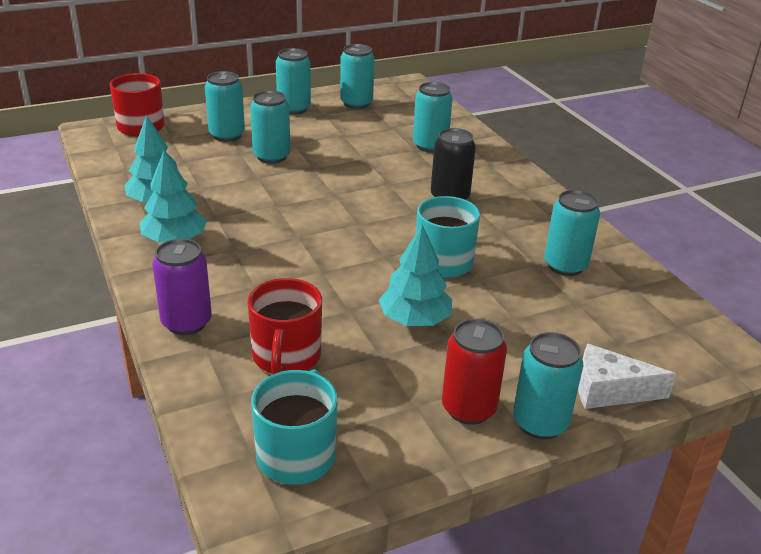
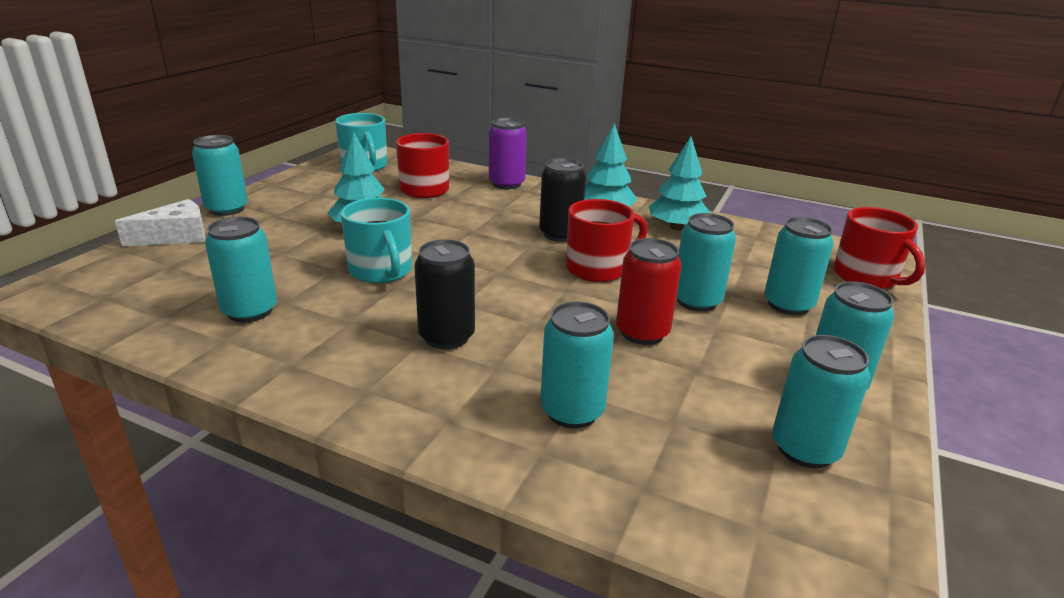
camera: 140 degrees right, 5 degrees down
red can [442,319,507,425] -> red can moved to [616,238,682,345]
none -> black can [539,158,586,242]
none -> red mug [566,199,647,282]

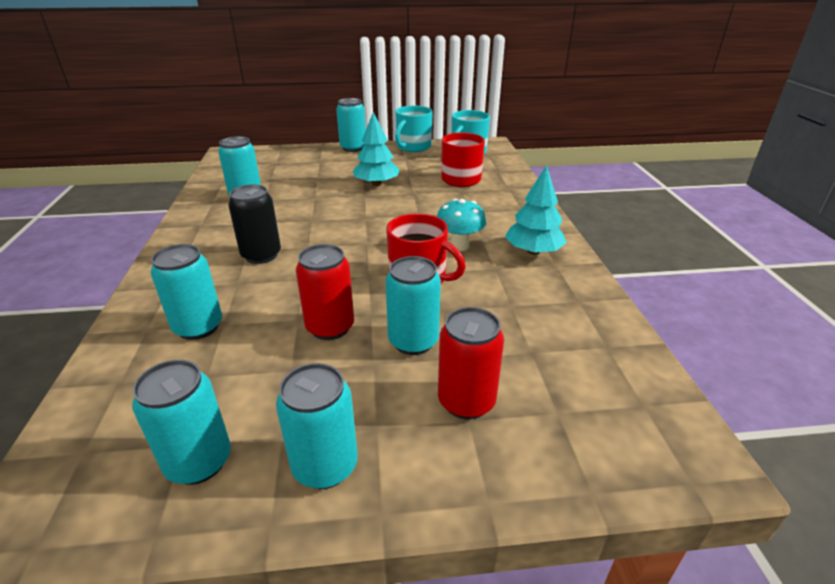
camera: 60 degrees right, 5 degrees up
white cheese [115,199,205,246] -> none
turquoise mug [341,198,412,283] -> turquoise mug moved to [395,106,433,152]
purple can [489,118,527,189] -> none
black can [539,158,586,242] -> turquoise mushroom [437,199,486,251]
turquoise tree [648,137,710,231] -> none
turquoise can [764,217,834,315] -> red can [438,307,504,419]
red mug [834,207,925,289] -> none

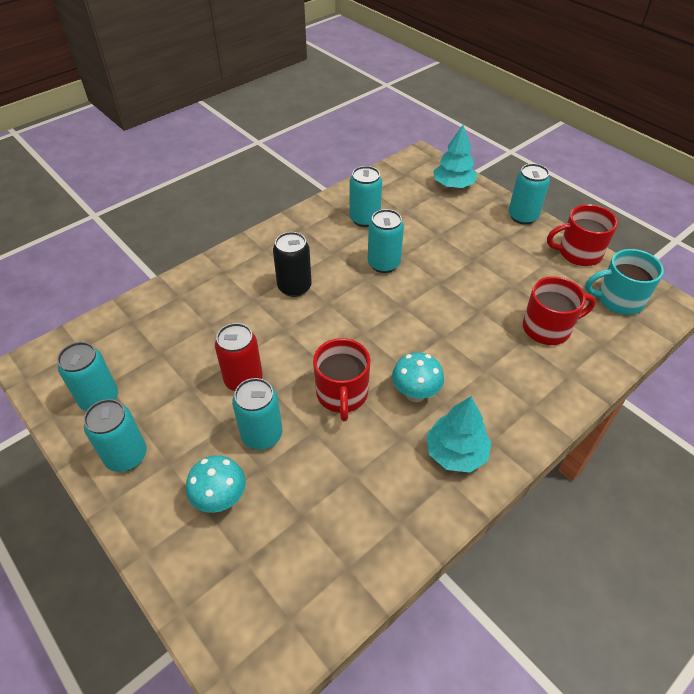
camera: 55 degrees right, 15 degrees up
turquoise can [151,244,222,340] -> turquoise can moved to [368,209,404,273]
turquoise tree [353,112,400,186] -> turquoise tree moved to [433,125,477,188]
turquoise mug [395,106,433,152] -> red mug [547,204,618,266]
red can [438,307,504,419] -> turquoise mushroom [186,455,246,513]

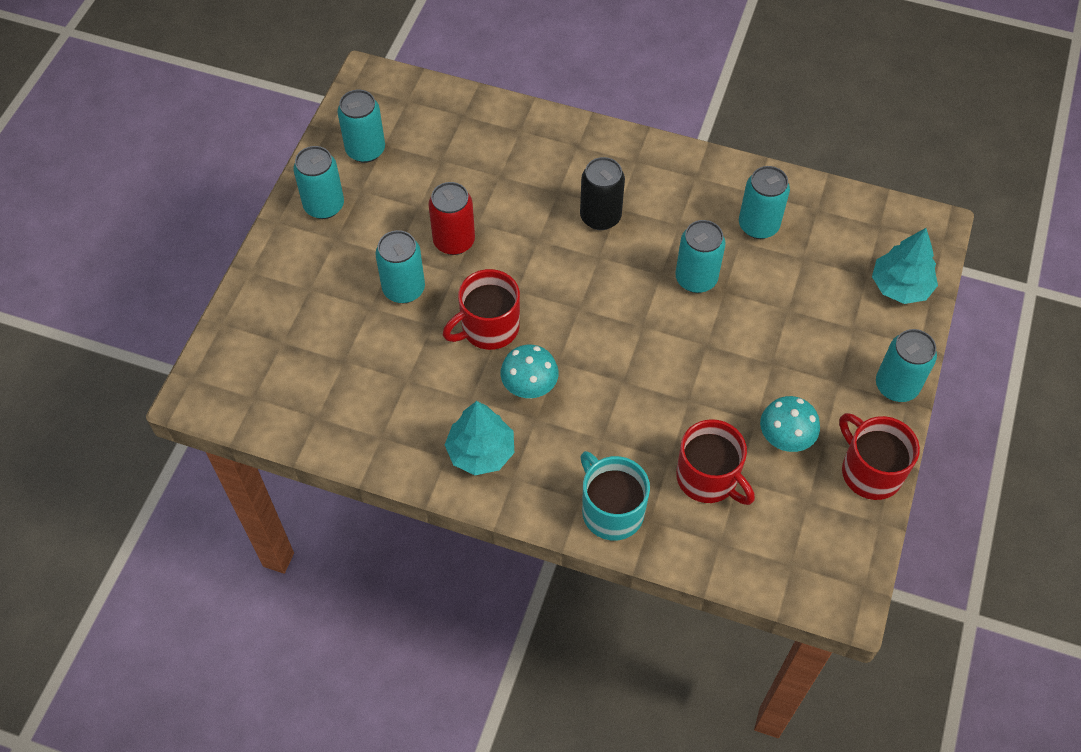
camera: 60 degrees right, 10 degrees up
turquoise mushroom [186,455,246,513] -> turquoise mushroom moved to [760,396,820,452]
turquoise mug [585,249,664,315] -> turquoise mug moved to [580,451,650,540]

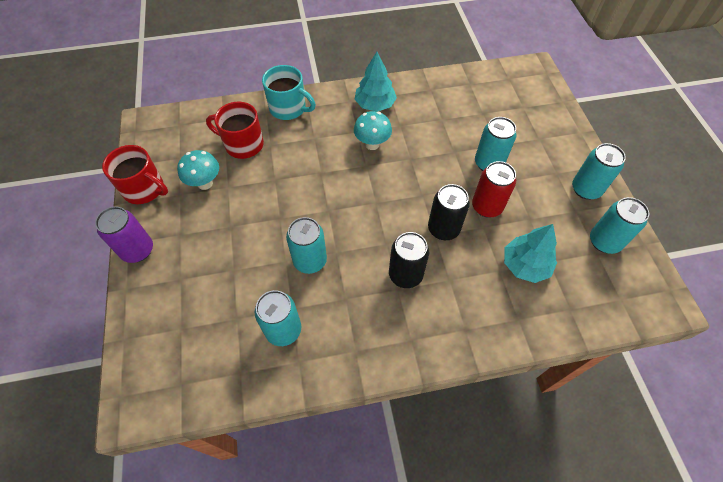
camera: 150 degrees right, 0 degrees up
red mug [443,269,520,350] -> none
turquoise tree [872,228,938,304] -> turquoise tree moved to [504,224,557,283]
turquoise can [876,329,937,402] -> purple can [95,206,153,263]
none -> black can [428,184,470,240]

